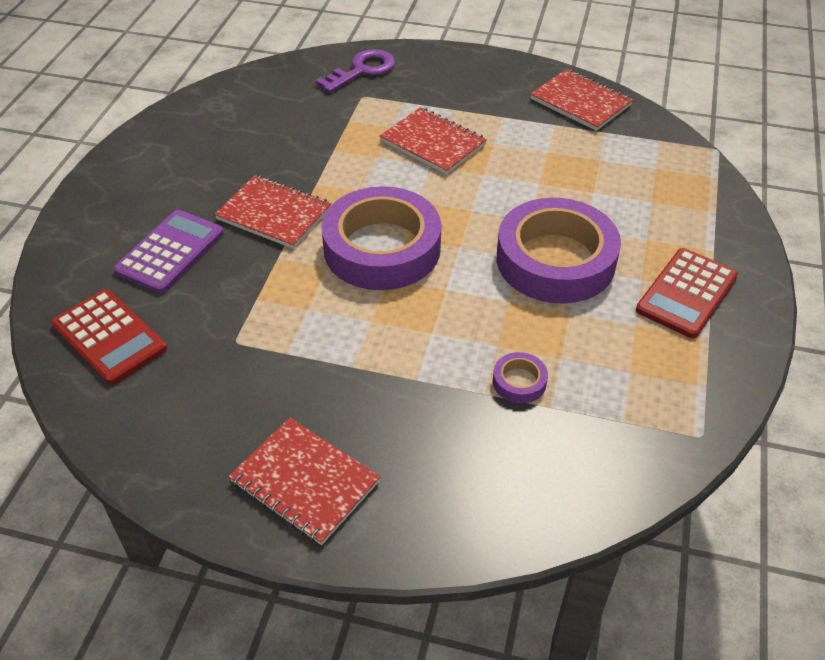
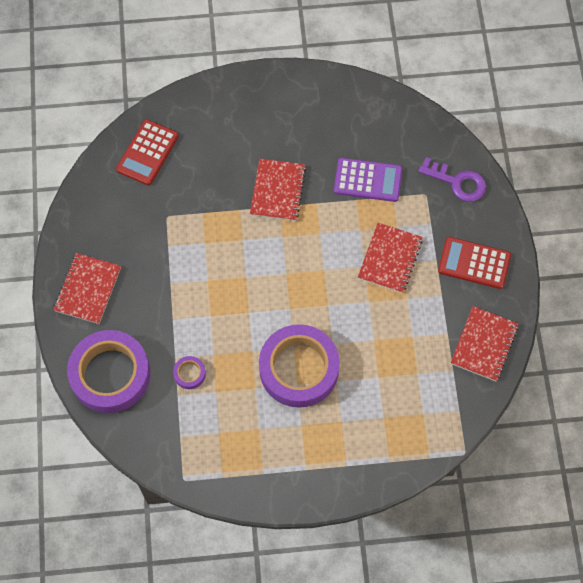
camera: 70 degrees right, 20 degrees up
purple calculator [114,210,224,294] -> purple calculator moved to [334,158,402,202]
purple tape [321,186,441,290] -> purple tape moved to [67,330,150,413]
red calculator [636,248,738,338] -> red calculator moved to [438,237,511,289]

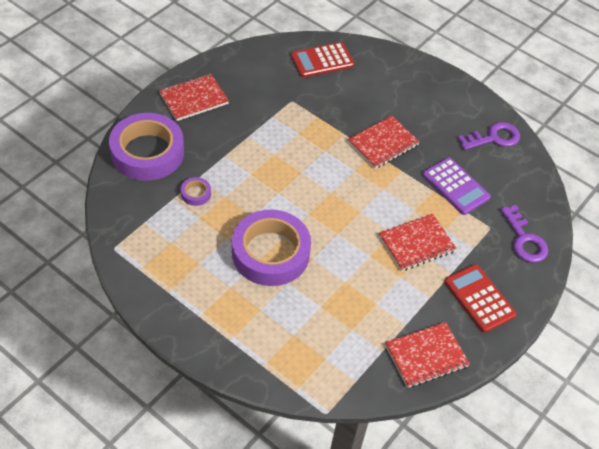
camera: 40 degrees right, 15 degrees down
none -> purple key [457,122,520,150]

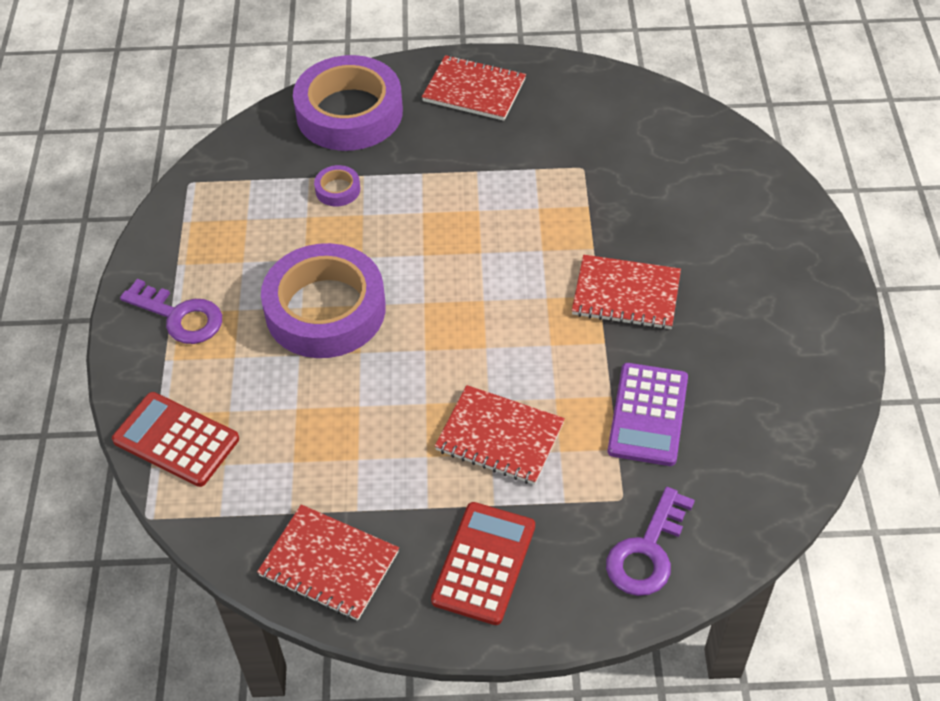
camera: 55 degrees right, 0 degrees up
red calculator [291,42,354,78] -> red calculator moved to [112,392,239,487]
purple key [457,122,520,150] -> purple key moved to [120,279,222,344]

